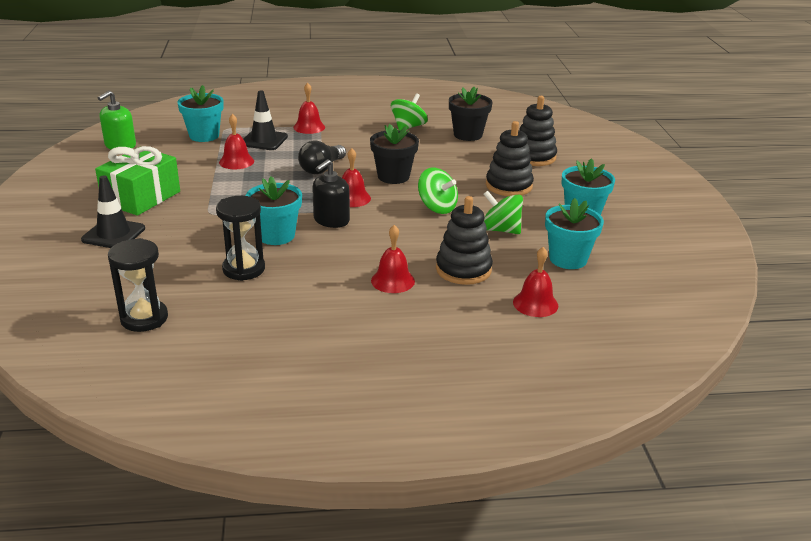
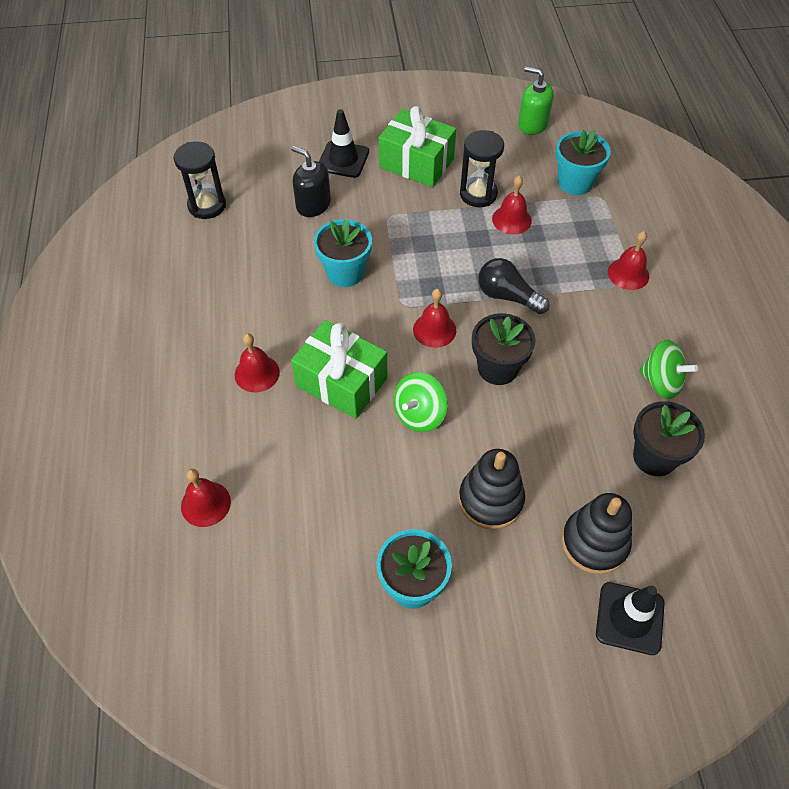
camera: 90 degrees right, 25 degrees up
black hourglass [216,196,265,281] -> black hourglass moved to [460,130,504,207]
black traffic cone [244,91,288,150] -> black traffic cone moved to [596,582,665,655]
black soap dispenser [312,159,350,228] -> black soap dispenser moved to [291,146,331,217]
black stacking toy [436,196,493,285] -> none
green spinning top [484,191,523,234] -> none
turquoise flower pot [545,198,604,269] -> none
none -> green gift [291,320,387,419]

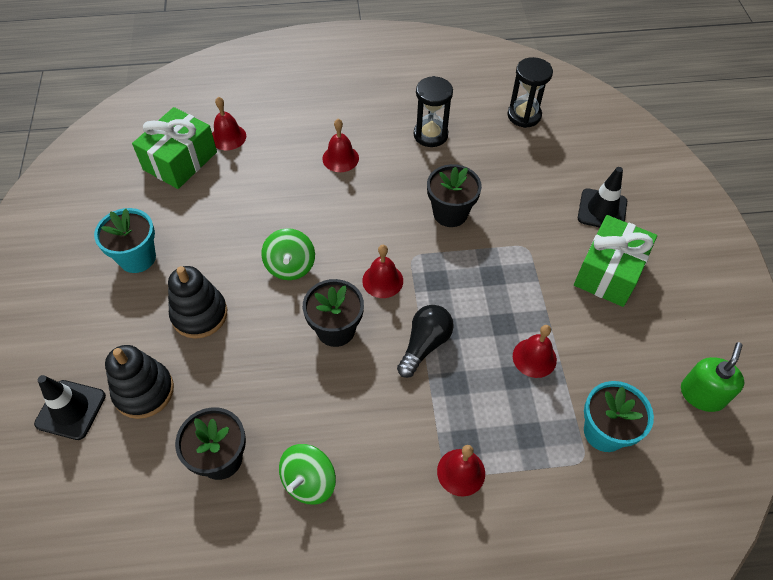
camera: 90 degrees right, 0 degrees up
black soap dispenser [291,146,331,217] -> none
green gift [291,320,387,419] -> green gift moved to [132,107,217,189]
turquoise flower pot [314,219,372,287] -> black flower pot [427,164,482,227]
green spinning top [393,372,448,432] -> green spinning top turned 135 degrees counterclockwise [261,228,315,280]
black hourglass [460,130,504,207] -> black hourglass moved to [414,76,453,147]

